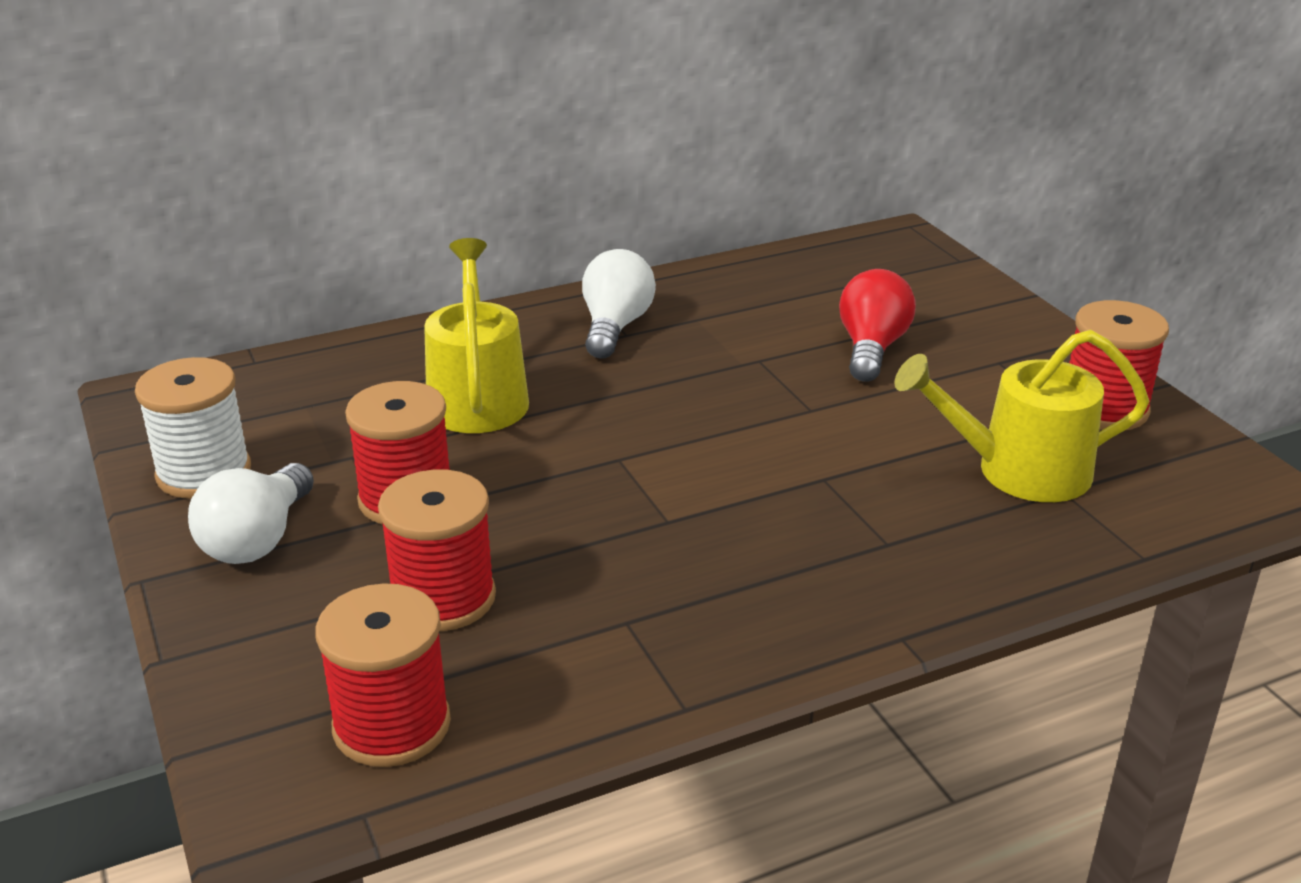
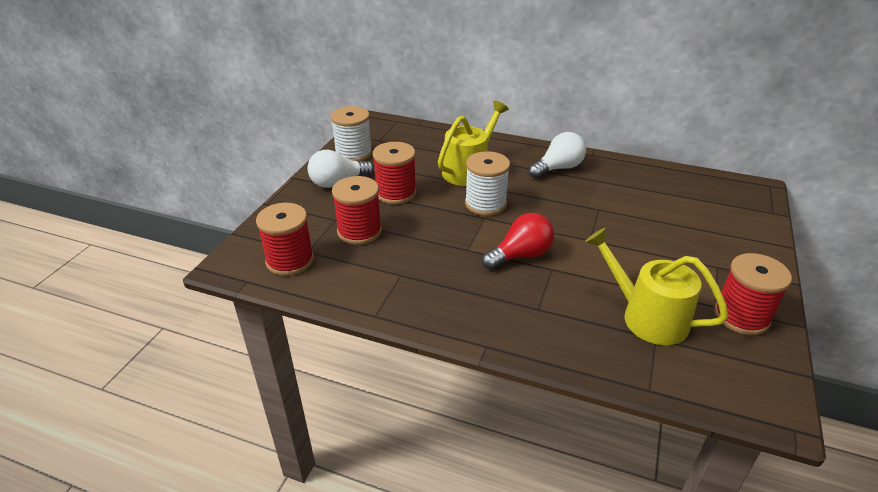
camera: 45 degrees right, 5 degrees up
red light bulb [839,269,916,382] -> red light bulb moved to [482,213,554,270]
none -> white spool [465,151,510,216]

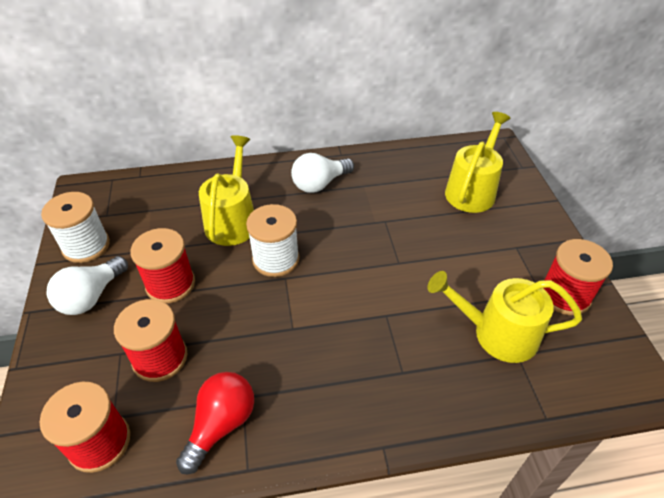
camera: 30 degrees left, 10 degrees up
red light bulb [482,213,554,270] -> red light bulb moved to [176,372,254,474]
white light bulb [529,132,586,178] -> white light bulb turned 150 degrees counterclockwise [291,153,354,193]
none -> yellow watering can [445,112,510,213]

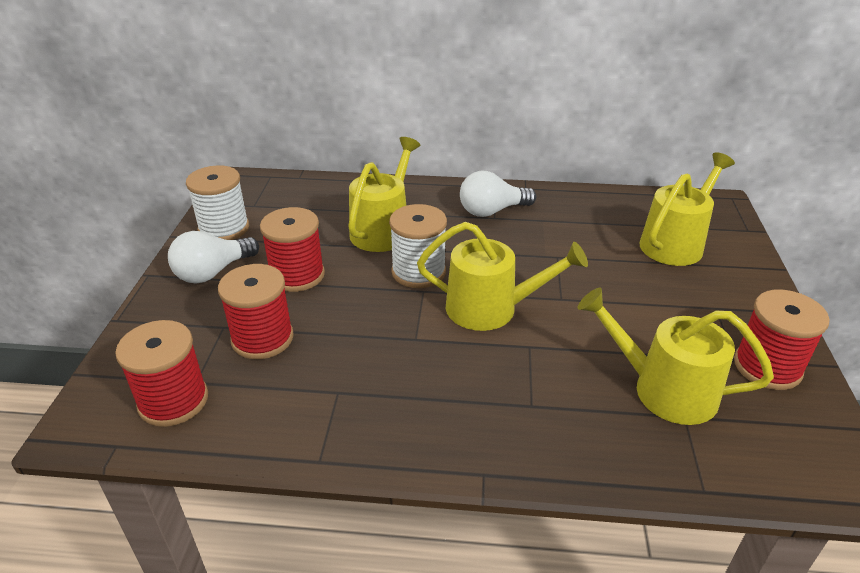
camera: 15 degrees right, 10 degrees down
red light bulb [176,372,254,474] -> none
none -> yellow watering can [417,222,588,331]

